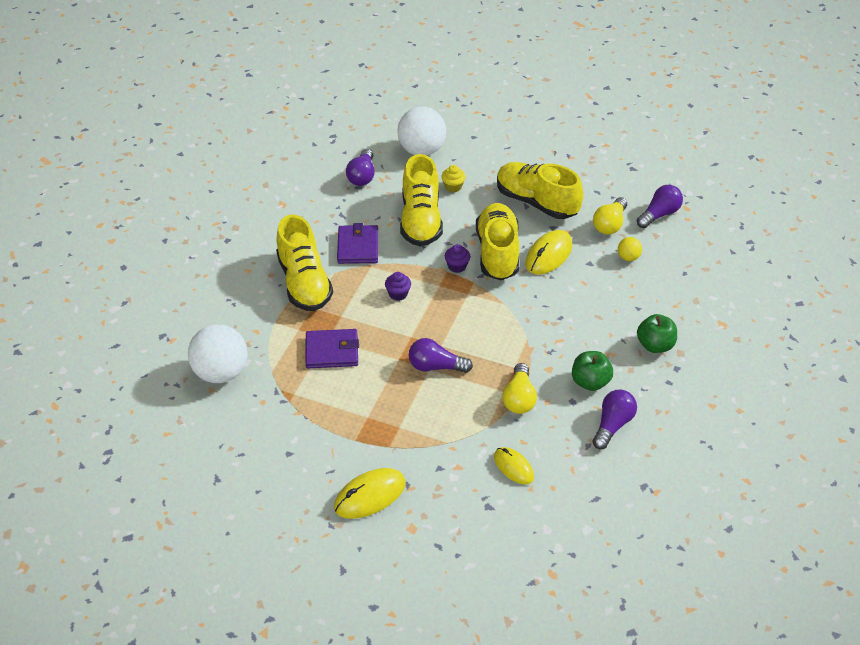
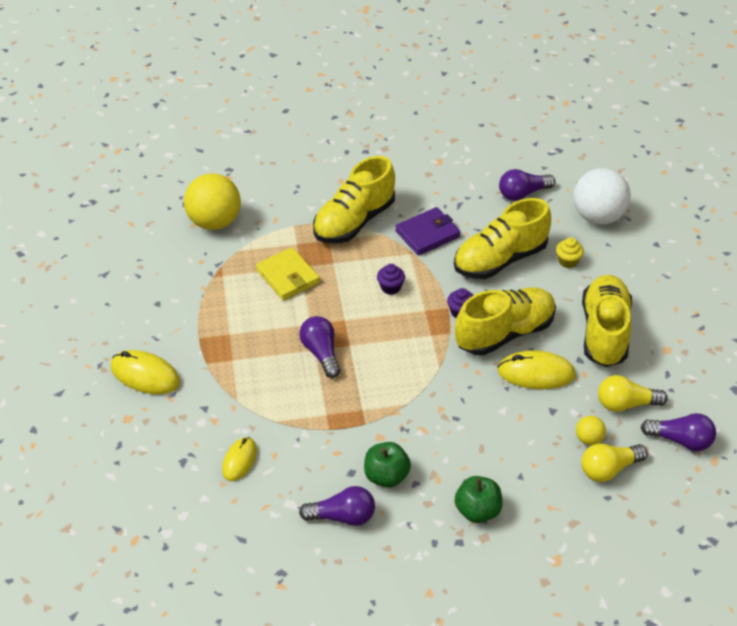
camera: 60 degrees right, 0 degrees up
white ball [188,324,248,383] -> yellow ball [184,173,241,230]
purple wallet [305,329,359,368] -> yellow wallet [256,247,320,300]
yellow light bulb [503,363,537,414] -> yellow light bulb moved to [581,443,648,482]

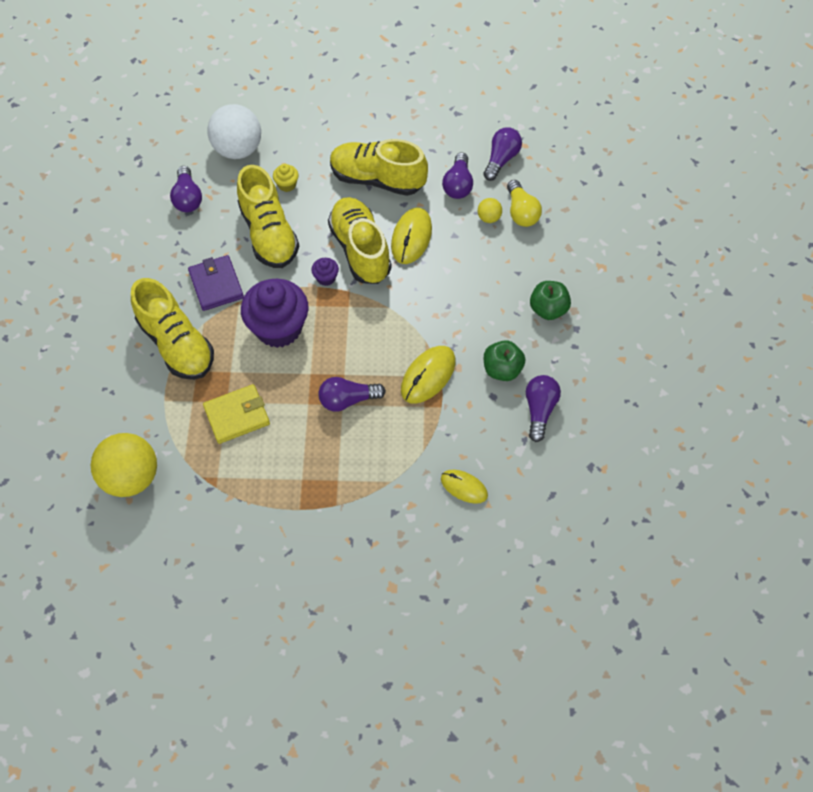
camera: 80 degrees left, 15 degrees up
yellow mouse [111,350,180,394] -> yellow mouse moved to [401,346,456,403]
purple cupcake [377,264,405,295] -> purple cupcake [241,279,309,348], size x2.37
yellow light bulb [598,375,668,412] -> purple light bulb [442,152,473,199]

